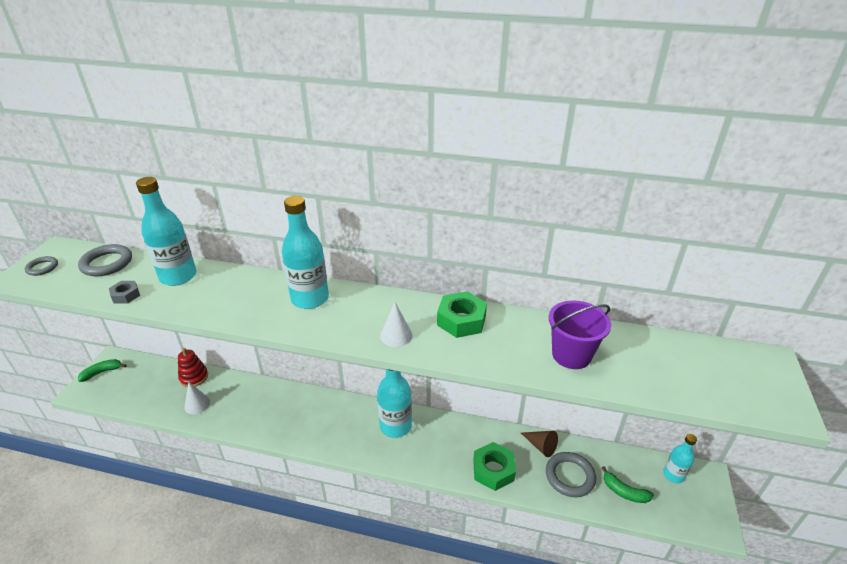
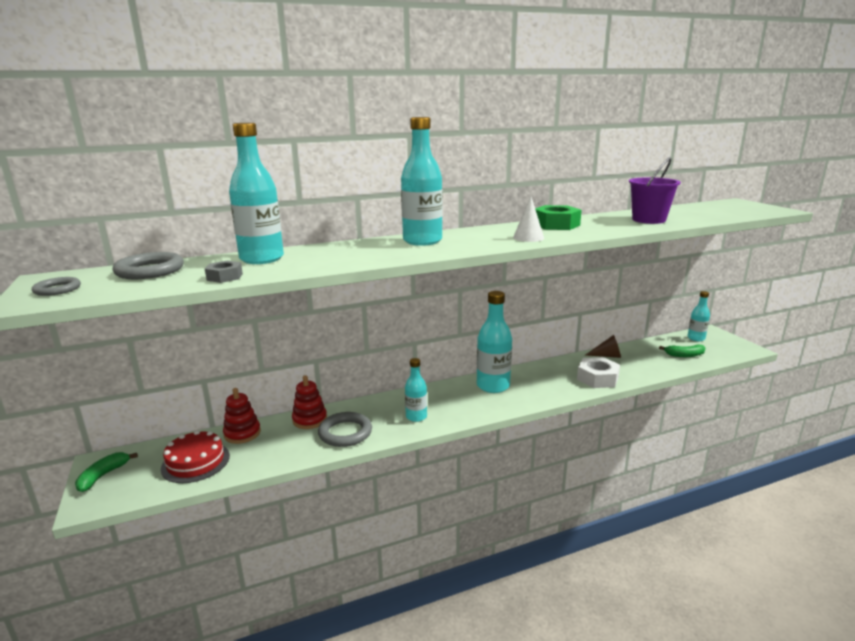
camera: 35 degrees left, 15 degrees down
white cone [184,382,210,414] -> none
green nut [473,442,516,491] -> white nut [577,357,620,388]
grey ring [546,452,596,497] -> grey ring moved to [318,412,372,447]
none -> red cake [161,430,230,483]
none -> red stacking toy [292,375,327,429]
none -> turquoise bottle [405,358,427,422]

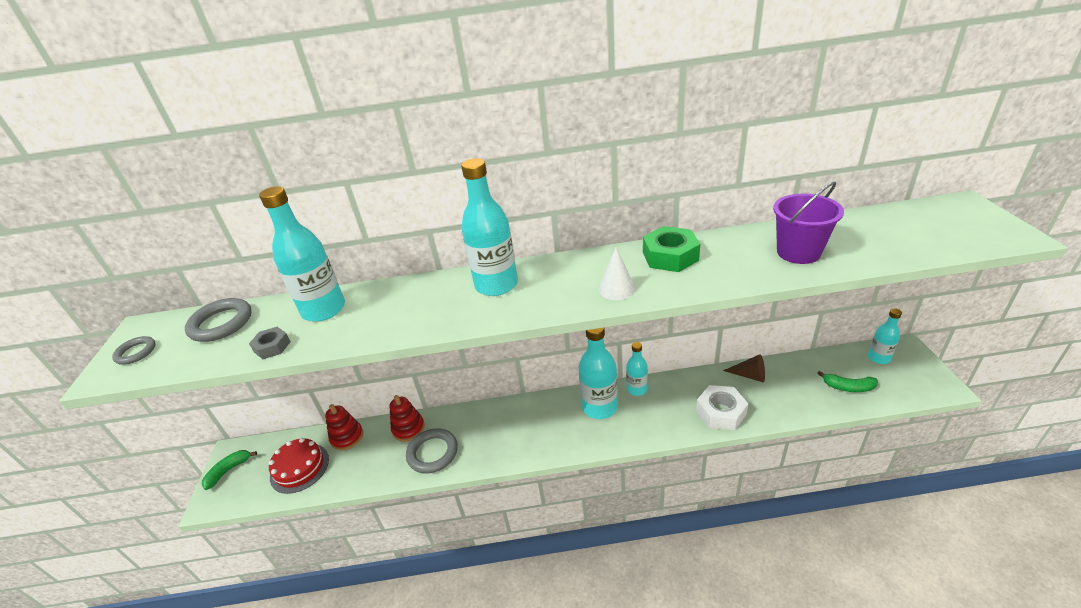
camera: 20 degrees right, 15 degrees up
turquoise bottle [405,358,427,422] -> turquoise bottle moved to [626,342,648,396]

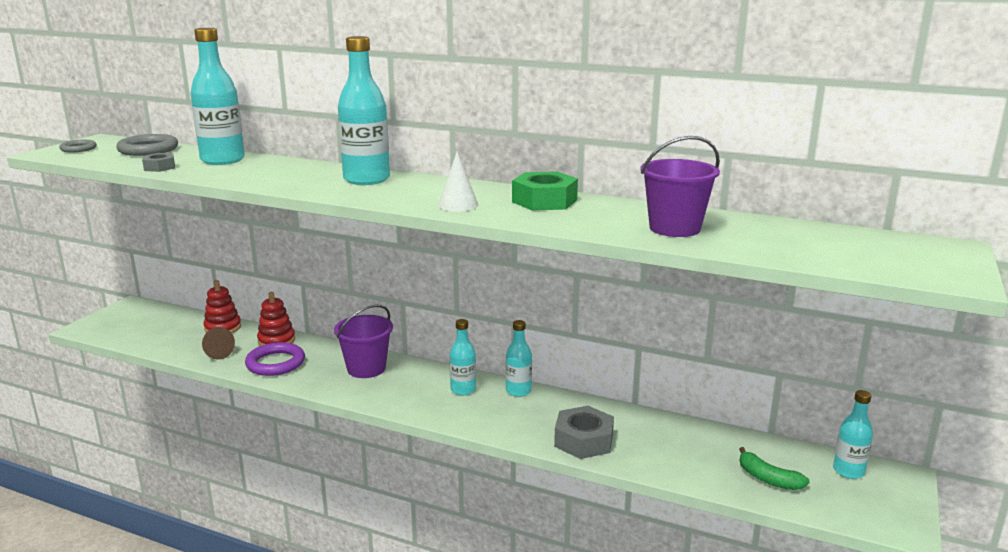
camera: 25 degrees right, 15 degrees down
green banana [202,450,257,490] -> none
red cake [269,438,329,494] -> none
grey ring [406,428,458,473] -> purple ring [245,342,305,376]
turquoise bottle [579,328,618,419] -> turquoise bottle [449,319,476,396], size x0.58
white nut [696,385,748,430] -> grey nut [554,406,614,459]
brown cone [723,354,765,382] -> brown cone moved to [202,327,235,360]
none -> purple bucket [334,305,393,378]

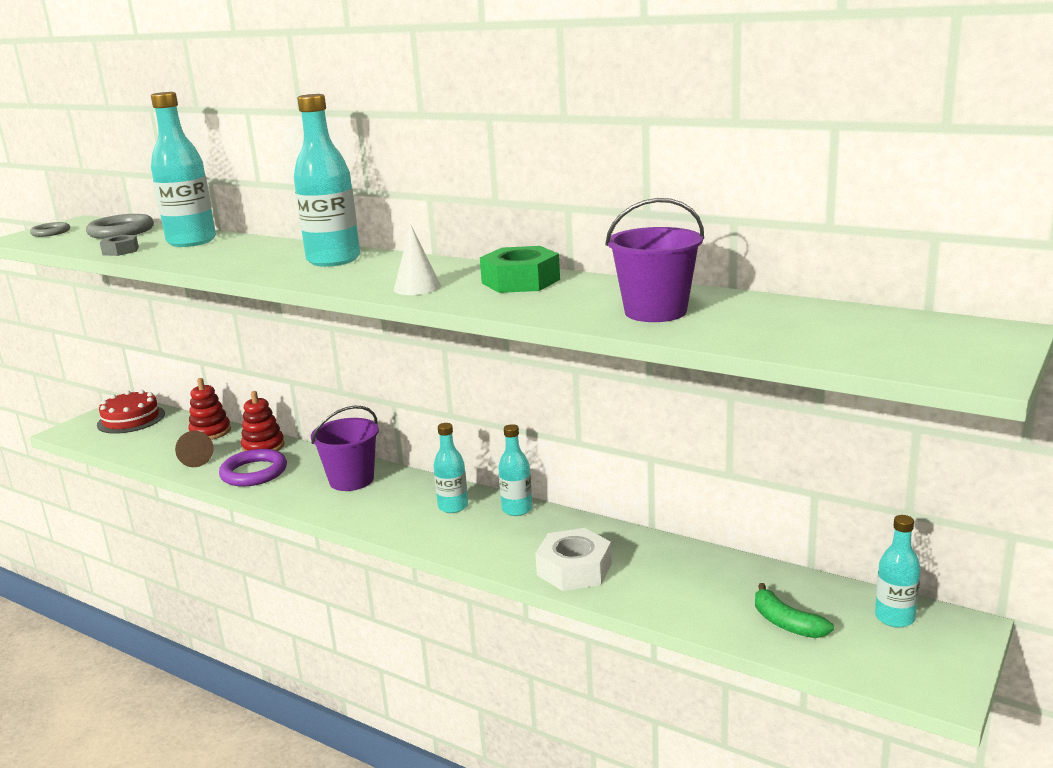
camera: 10 degrees right, 0 degrees up
grey nut [554,406,614,459] -> white nut [535,528,612,591]
none -> red cake [97,390,165,434]

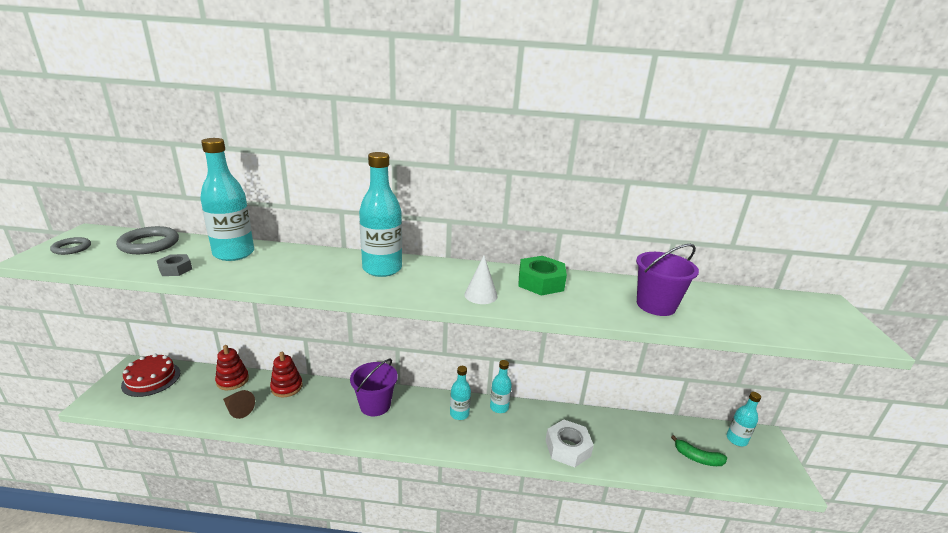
camera: 30 degrees left, 5 degrees up
purple ring [219,449,287,487] -> none

